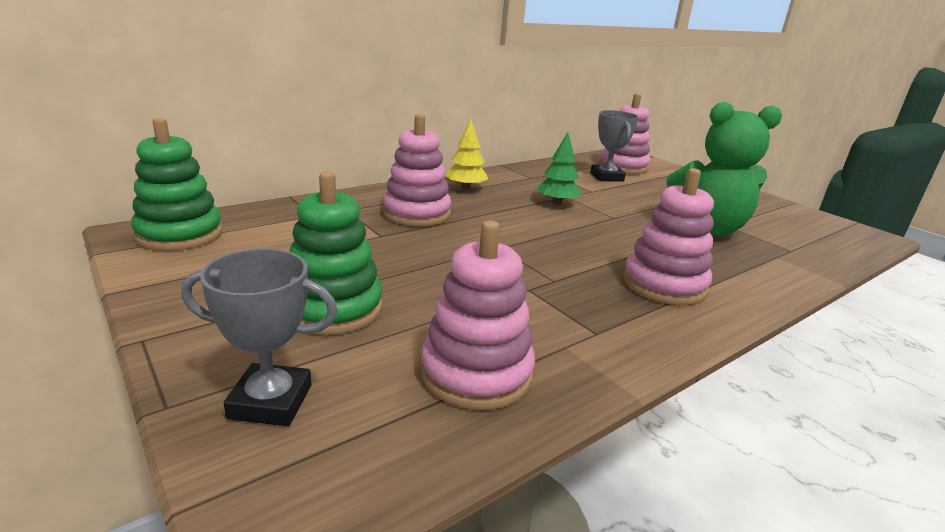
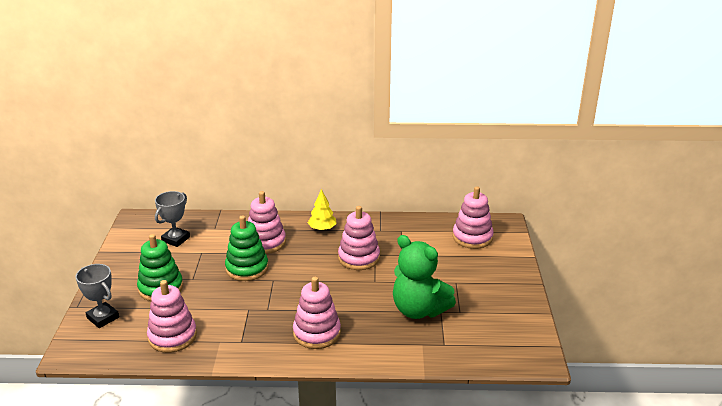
camera: 40 degrees right, 5 degrees up
green stacking toy [131,117,223,251] -> green stacking toy moved to [225,215,268,281]
green tree [537,132,582,205] -> pink stacking toy [338,206,380,270]
grey trophy [590,110,639,182] -> grey trophy moved to [155,191,190,247]

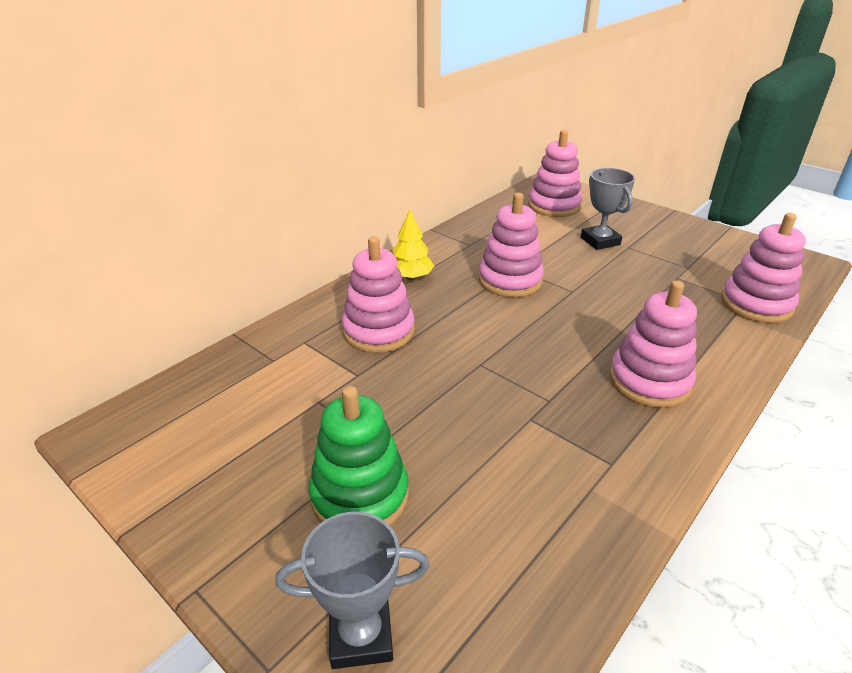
camera: 50 degrees left, 5 degrees up
pink stacking toy [147,280,197,353] -> pink stacking toy moved to [721,213,806,323]
grey trophy [155,191,190,247] -> grey trophy moved to [581,168,635,250]
green stacking toy [225,215,268,281] -> none
green teddy bear [393,235,456,319] -> none

